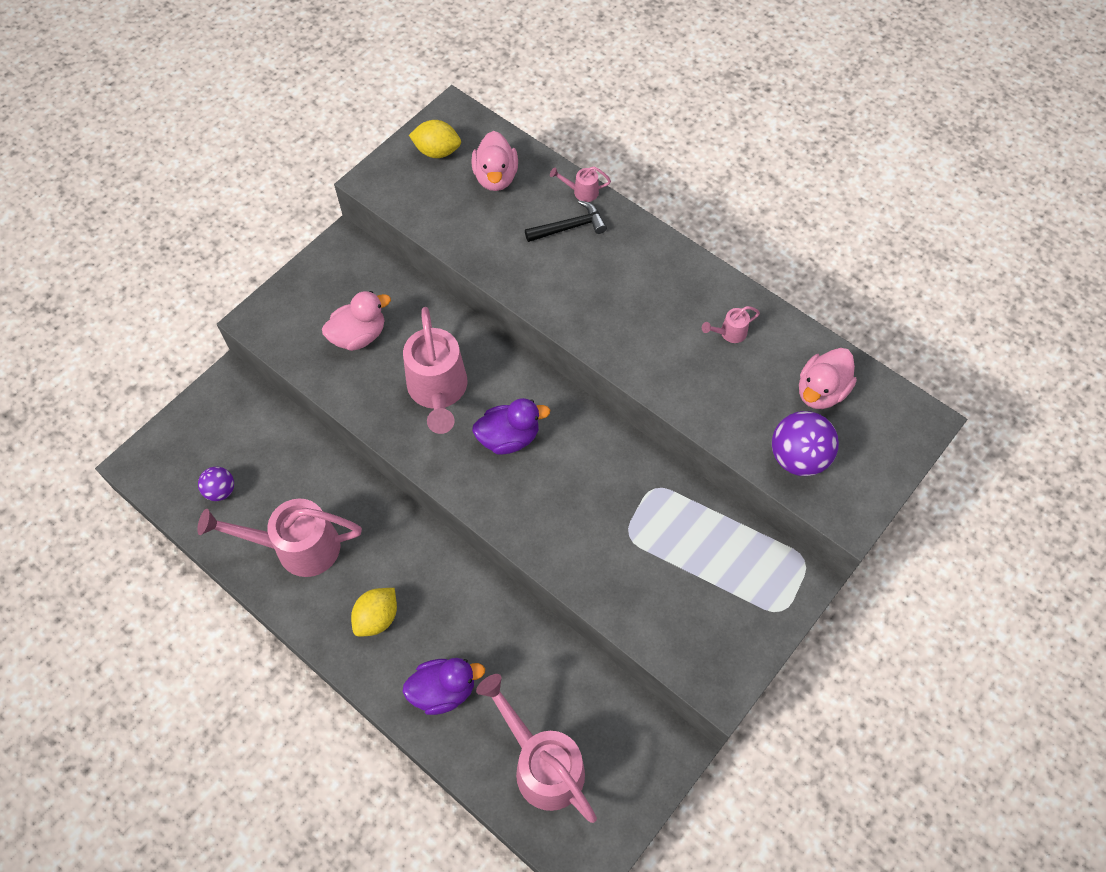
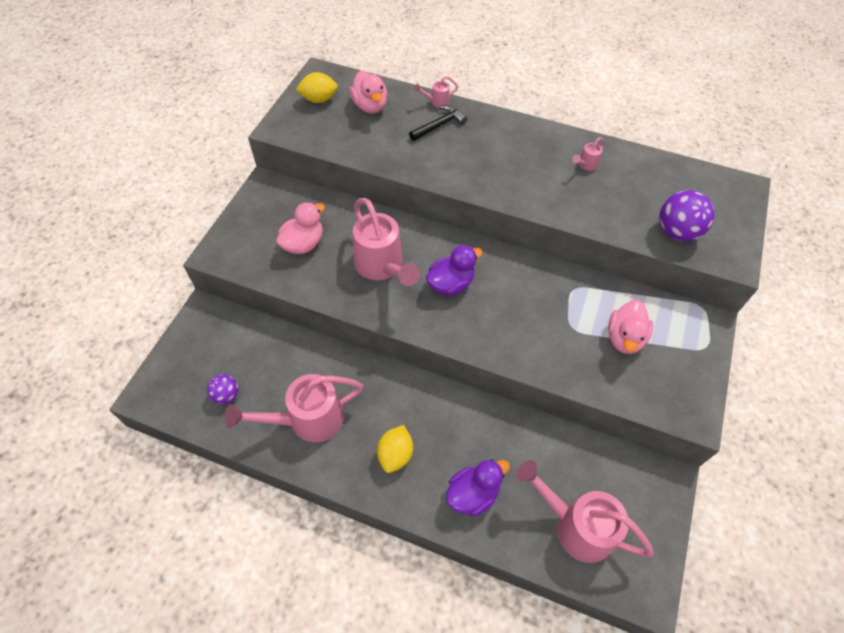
camera: 20 degrees left, 5 degrees down
pink duck [799,348,857,409] -> pink duck moved to [608,300,653,354]

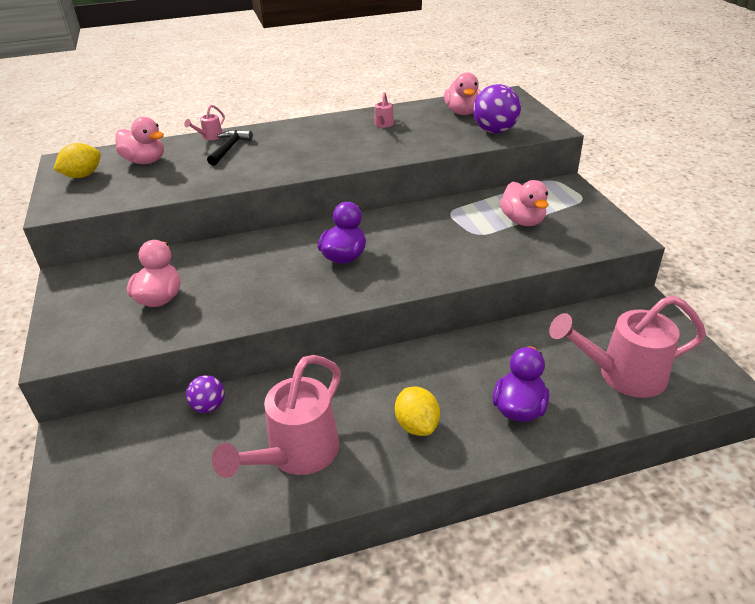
camera: 35 degrees left, 20 degrees down
purple ball [207,374,238,404] -> purple ball moved to [186,375,225,413]
pink watering can [353,198,420,286] -> none
none -> pink duck [444,72,480,115]

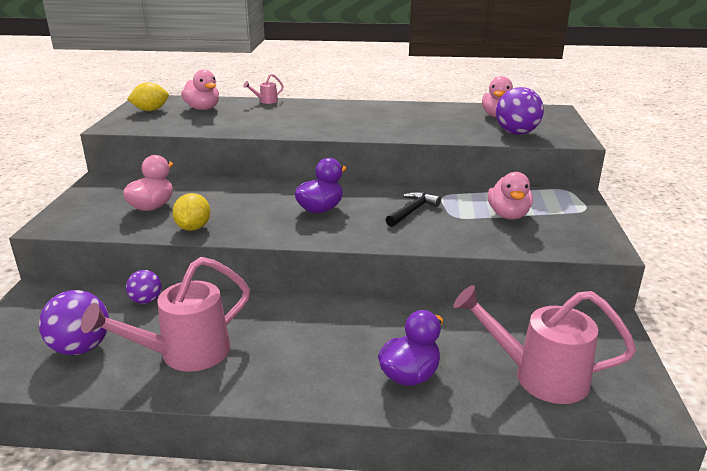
camera: 20 degrees right, 10 degrees down
black hammer [207,130,253,166] -> black hammer moved to [386,192,441,227]
pink watering can [374,92,394,128] -> none
yellow lemon [395,387,440,436] -> yellow lemon moved to [172,193,210,231]
none -> purple ball [39,290,109,355]

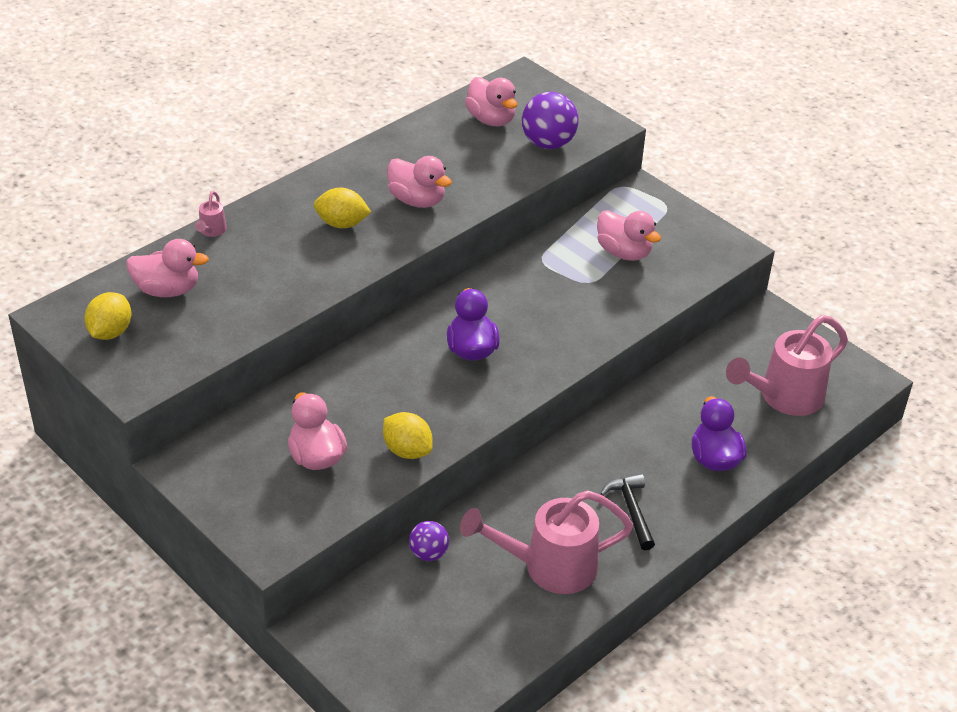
camera: 50 degrees left, 15 degrees up
purple ball [39,290,109,355] -> none
pink watering can [81,257,250,372] -> pink watering can turned 75 degrees clockwise [460,490,633,594]
black hammer [386,192,441,227] -> black hammer moved to [600,474,655,550]
none -> yellow lemon [314,188,371,228]
none -> pink duck [387,156,452,208]

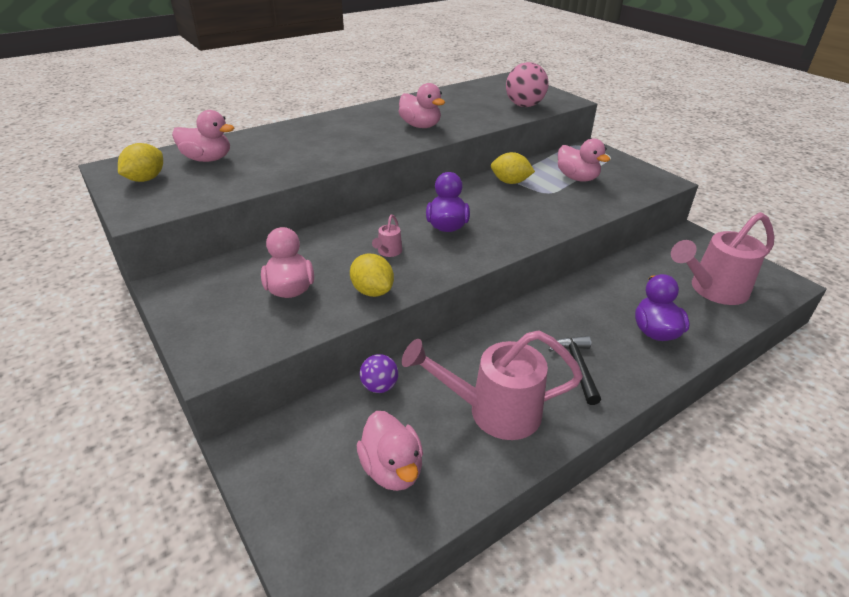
camera: 10 degrees right, 5 degrees down
pink watering can [195,191,227,237] -> pink watering can moved to [372,215,402,257]
yellow lemon [314,188,371,228] -> yellow lemon moved to [491,152,535,184]
pink duck [465,77,517,127] -> pink duck moved to [357,411,423,491]
purple ball [522,92,579,149] -> pink ball [506,62,549,107]

